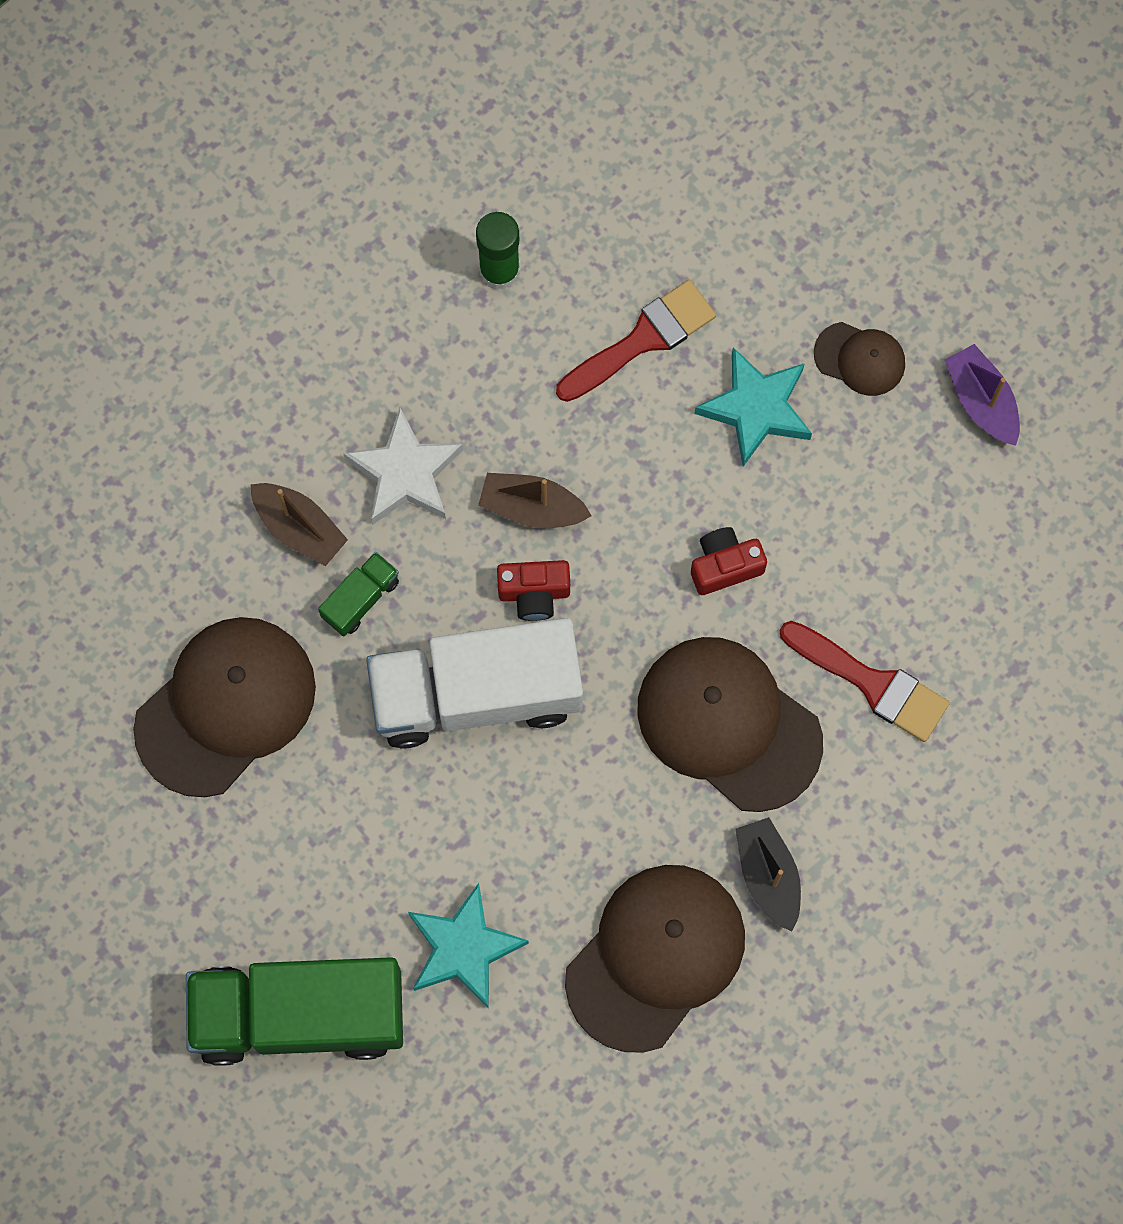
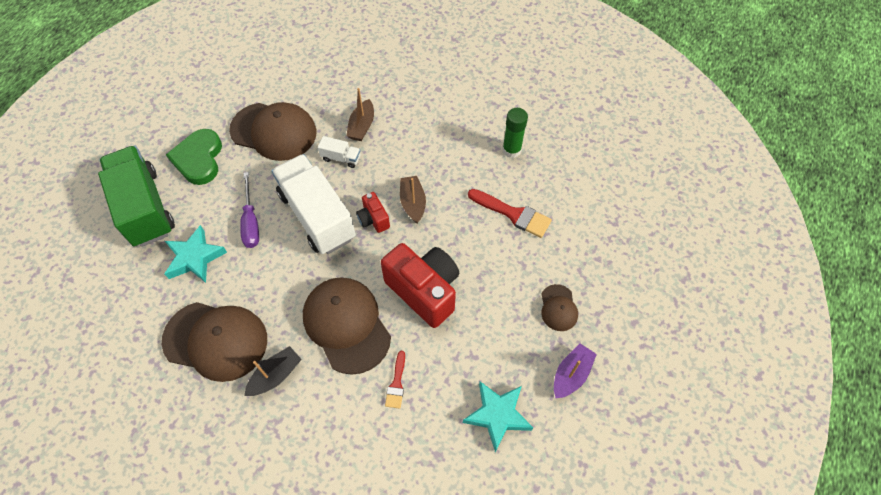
camera: 65 degrees right, 15 degrees down
green truck [318,552,399,636] -> white truck [318,136,361,168]
white star [343,408,463,525] -> none
brown cap [637,637,823,812] -> brown cap turned 45 degrees counterclockwise [303,277,391,375]
red camera [691,527,767,595] -> red camera [381,243,459,328], size x2.03
turquoise star [695,347,812,467] -> turquoise star moved to [463,382,533,452]
red brush [780,621,950,742] -> red brush [385,351,405,409], size x0.58
none -> green heart [166,129,222,185]
none -> purple screwdriver [240,172,259,248]

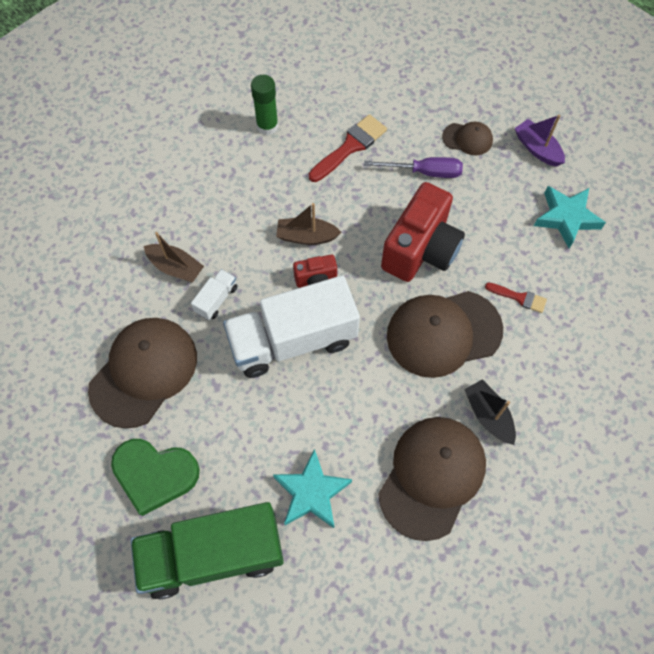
camera: 75 degrees left, 5 degrees up
purple screwdriver [240,172,259,248] -> purple screwdriver moved to [364,157,463,178]
red camera [381,243,459,328] -> red camera turned 150 degrees clockwise [381,182,465,282]

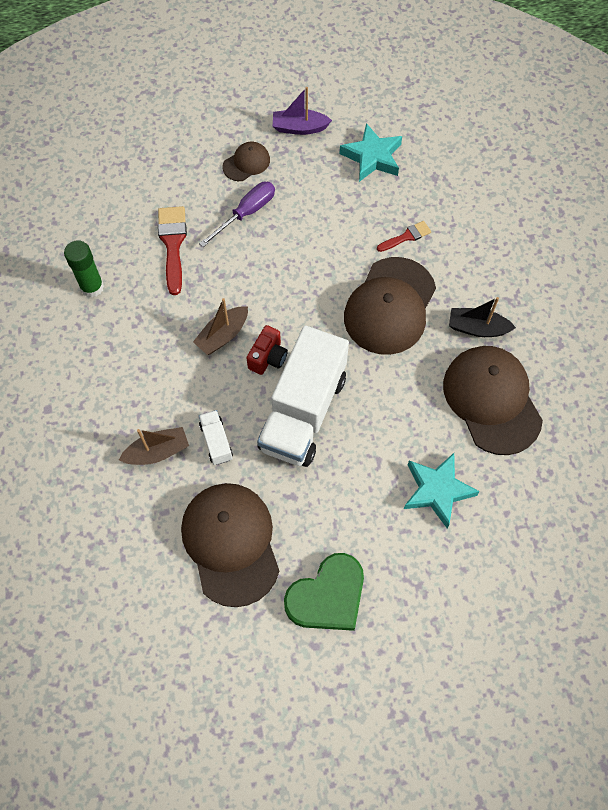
camera: 50 degrees left, 0 degrees up
green truck [130,502,284,600] -> none
red camera [381,182,465,282] -> none

